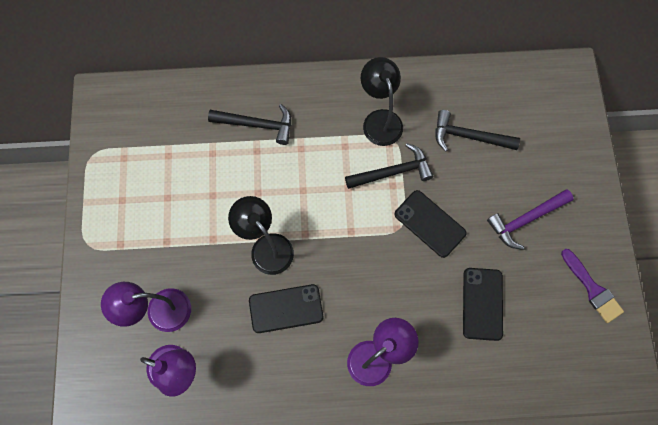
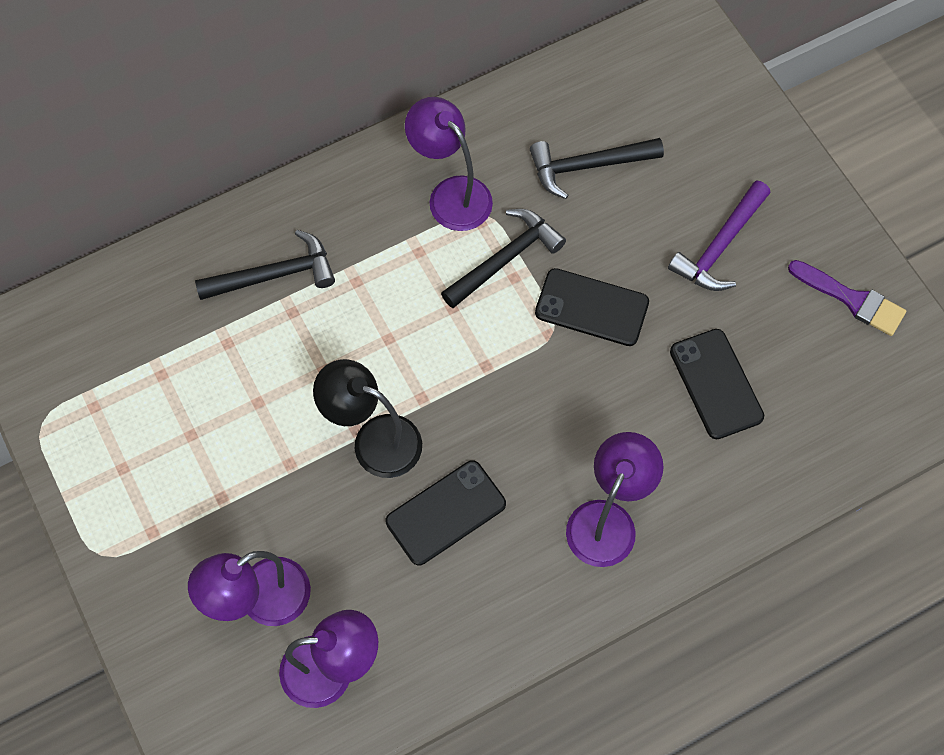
camera: 25 degrees left, 5 degrees down
black lamp [361,57,403,146] -> purple lamp [405,97,493,231]

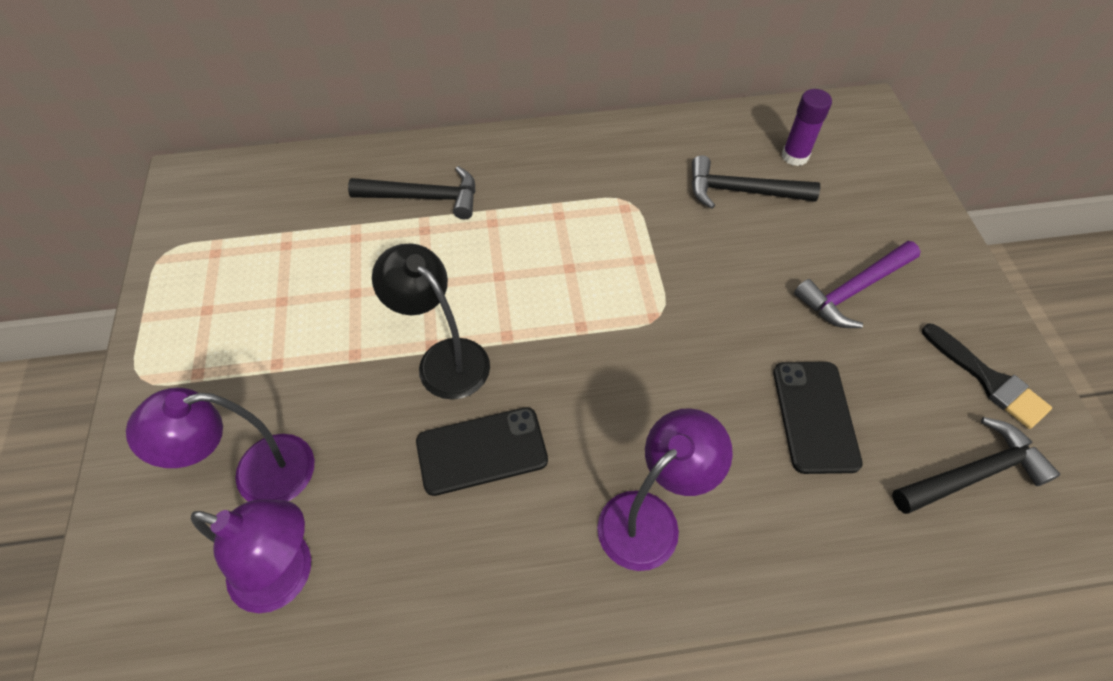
camera: 20 degrees right, 10 degrees down
purple lamp [405,97,493,231] -> none
black hammer [441,209,566,308] -> black hammer moved to [892,417,1060,514]
black phone [535,268,649,346] -> none
purple brush [788,260,906,336] -> black brush [922,324,1052,429]
none -> purple glue stick [782,89,832,166]

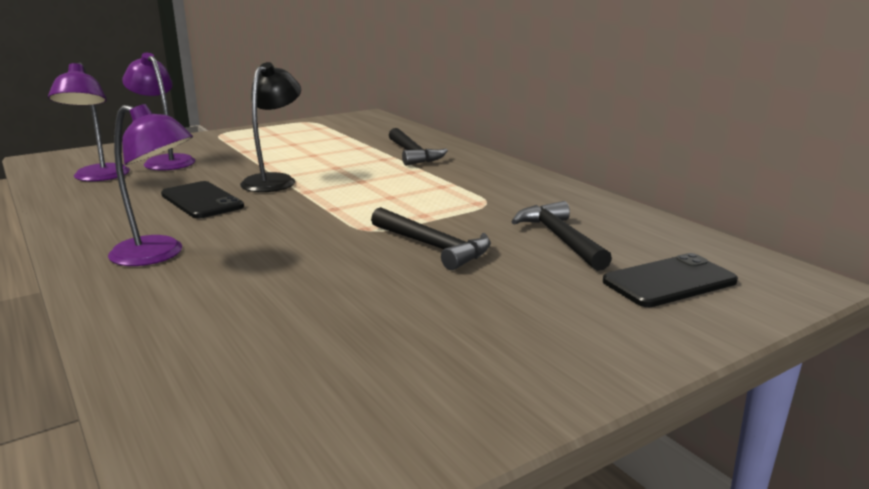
camera: 65 degrees right, 35 degrees down
black phone [773,362,863,474] -> black phone moved to [603,253,738,307]
purple glue stick [782,89,832,166] -> none
purple hammer [794,241,921,328] -> none
black hammer [892,417,1060,514] -> black hammer moved to [371,207,491,270]
black brush [922,324,1052,429] -> none

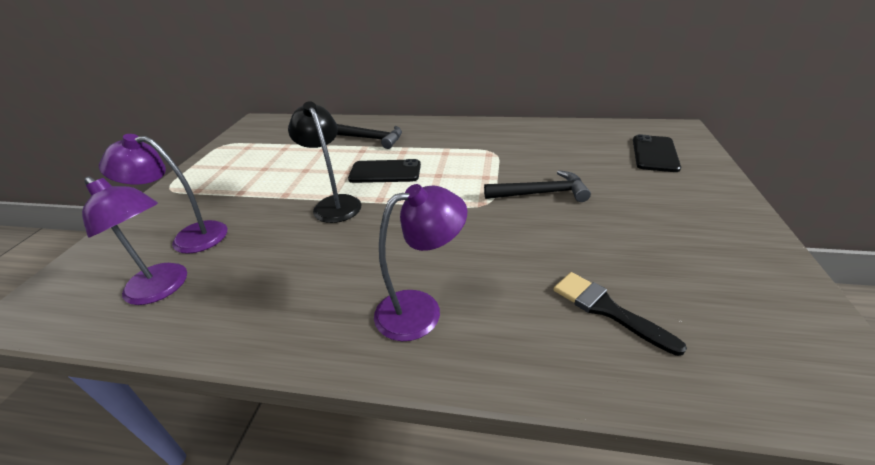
camera: 45 degrees left, 15 degrees up
black phone [161,181,244,219] -> black phone moved to [348,159,421,183]
black hammer [511,201,612,271] -> none
none -> black brush [553,272,687,356]

